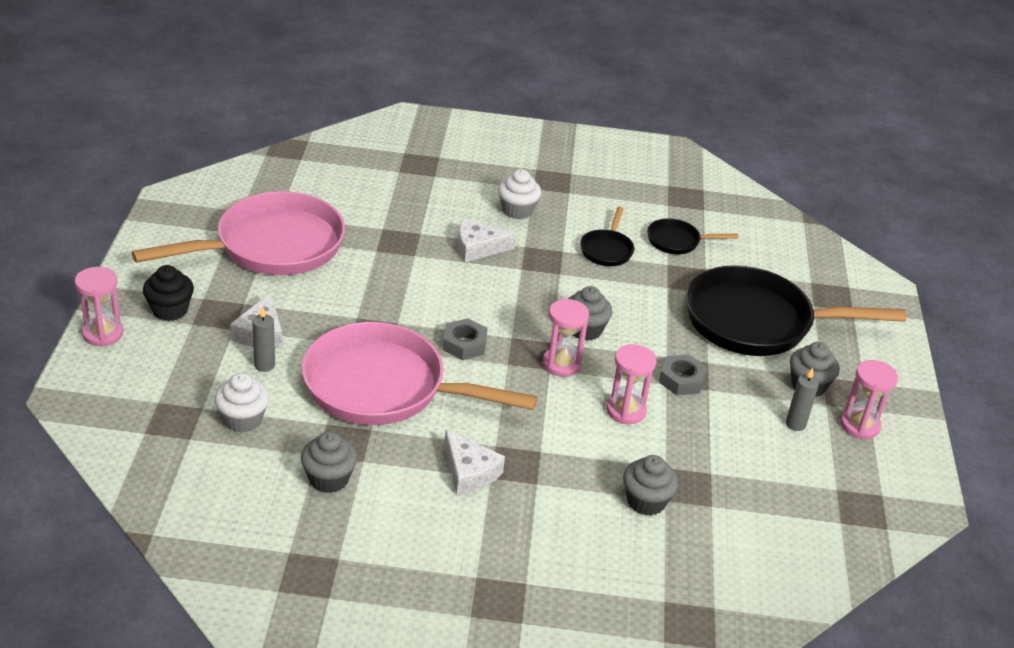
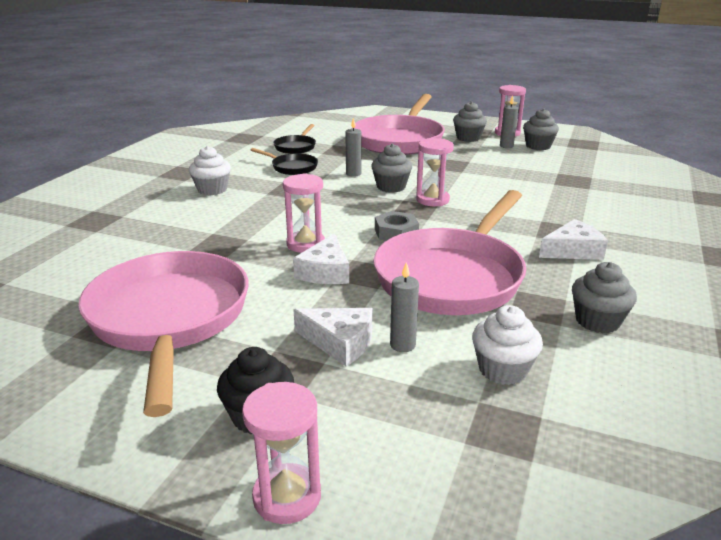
camera: 70 degrees left, 10 degrees down
white cheese [458,219,516,262] -> white cheese moved to [293,233,349,284]
pink hourglass [606,344,657,424] -> pink hourglass moved to [283,173,325,253]
grey cupcake [623,455,678,516] -> grey cupcake moved to [523,108,559,150]
grey nut [659,355,707,395] -> none
black pan [686,265,906,356] -> pink pan [352,94,445,155]
none -> grey candle [346,118,361,177]

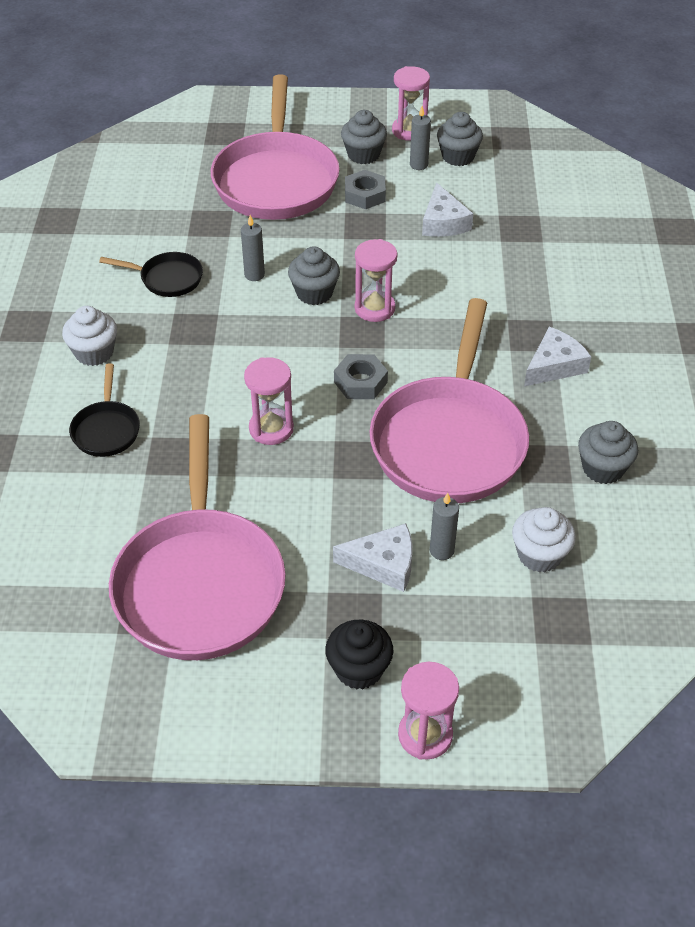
camera: 20 degrees left, 20 degrees up
pink pan [78,251,248,417] -> pink pan turned 150 degrees counterclockwise [109,414,286,660]
black pan [273,124,316,154] -> black pan moved to [69,363,140,457]
white cheese [293,233,349,284] -> white cheese moved to [422,182,473,237]
none -> grey nut [345,170,386,209]

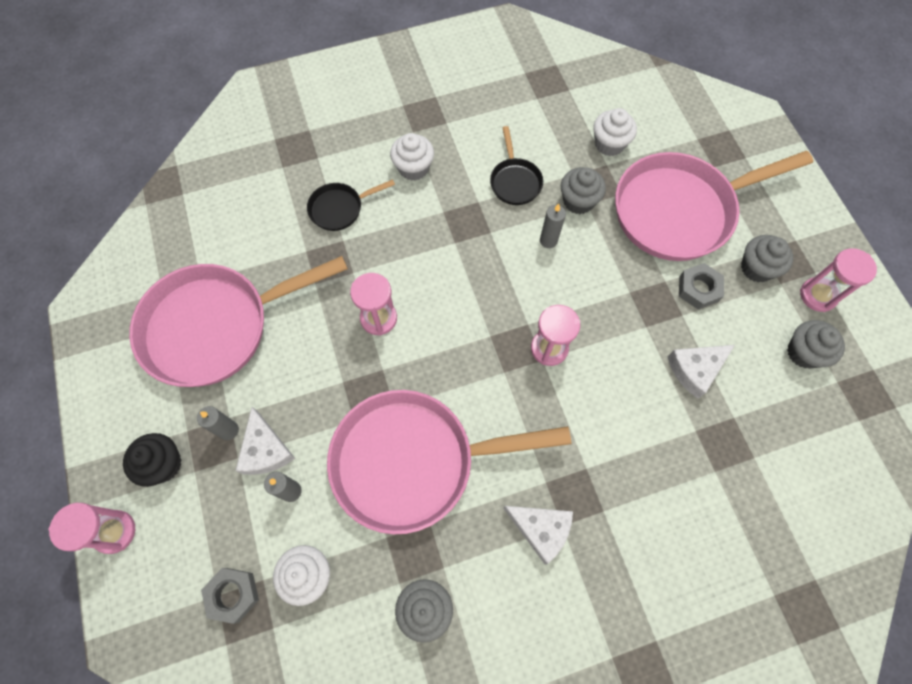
camera: 70 degrees right, 20 degrees up
grey cupcake [288,246,340,305] -> grey cupcake moved to [561,167,606,214]
grey nut [334,354,388,399] -> grey nut moved to [201,568,259,624]
grey candle [410,106,431,170] -> grey candle moved to [197,406,239,440]
none -> white cupcake [593,108,637,156]

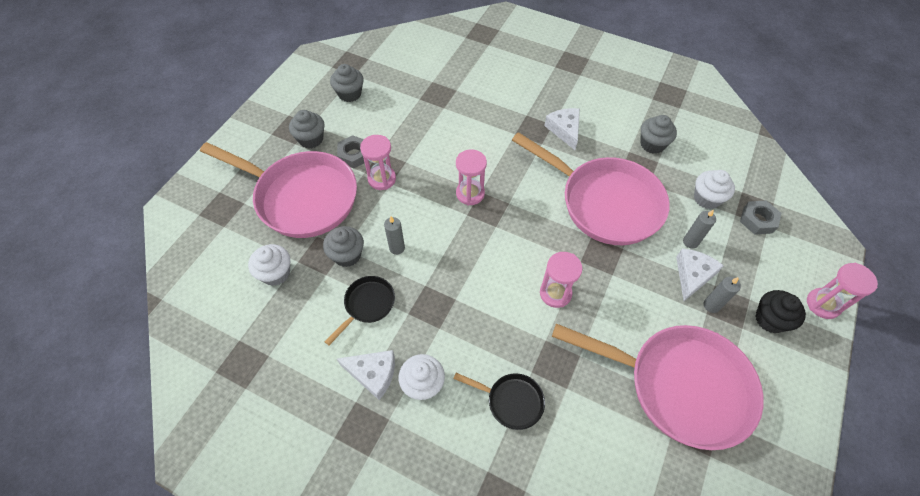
camera: 135 degrees left, 10 degrees down
white cheese [667,345,735,399] -> white cheese moved to [337,350,395,400]
pink hourglass [800,248,877,312] -> pink hourglass moved to [360,135,396,190]

